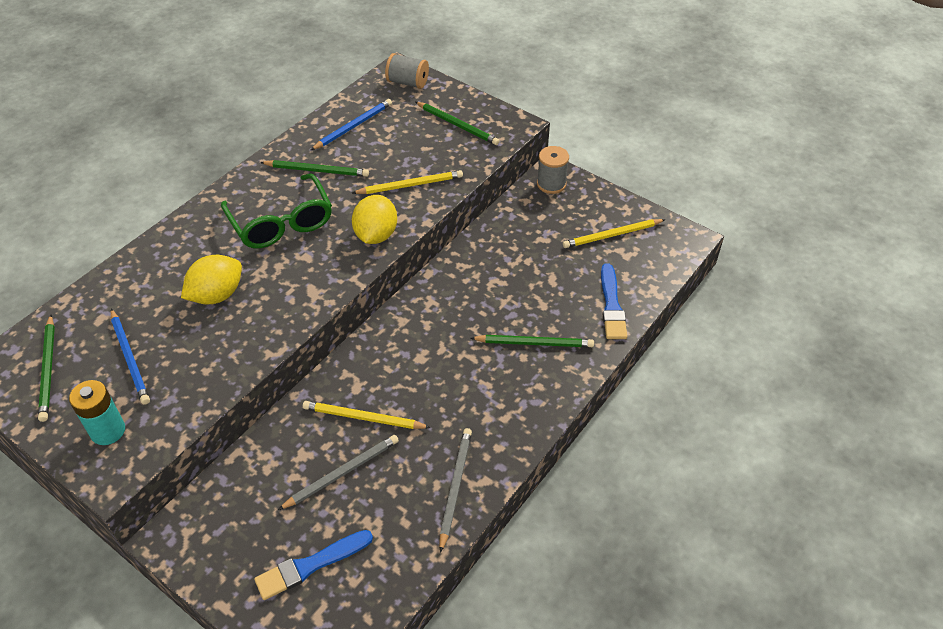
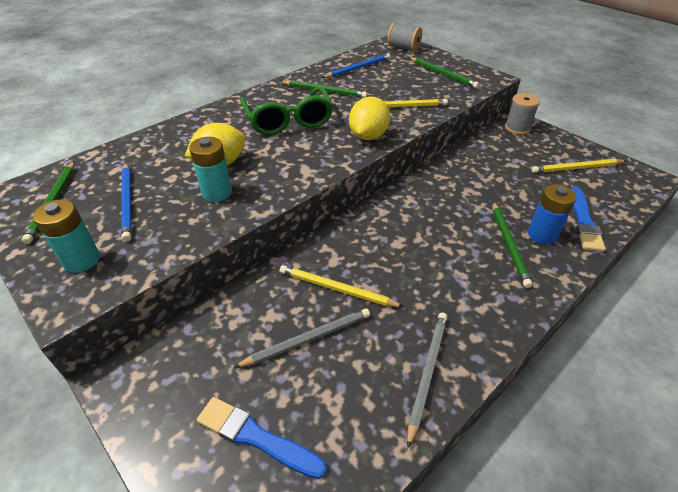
camera: 10 degrees right, 5 degrees down
blue brush [254,530,373,600] -> blue brush turned 45 degrees clockwise [197,397,327,479]
green pencil [471,335,594,347] -> green pencil turned 75 degrees clockwise [493,202,532,288]
none -> turquoise battery [189,137,232,202]
none -> blue battery [528,184,577,245]

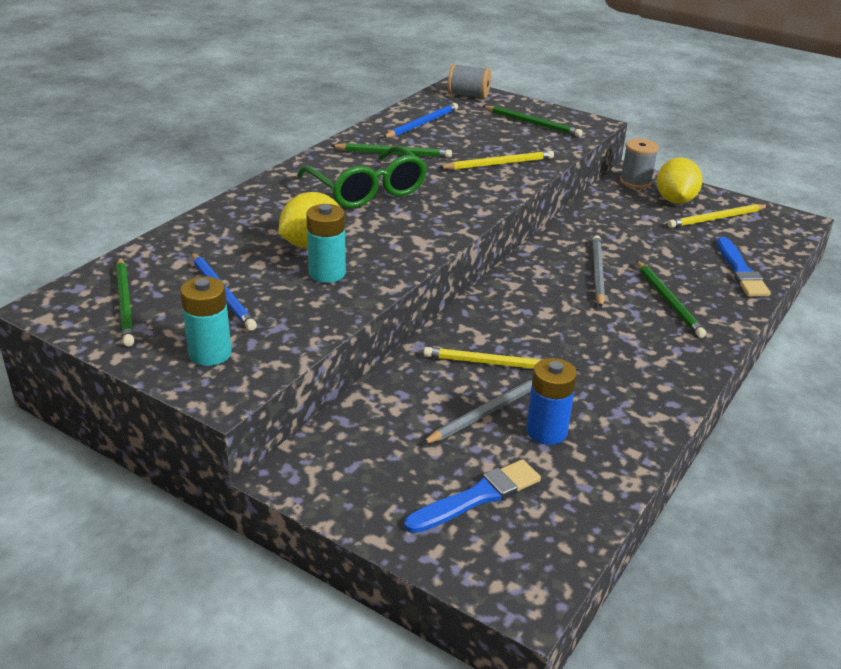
camera: 15 degrees left, 10 degrees down
blue brush [197,397,327,479] -> blue brush turned 135 degrees clockwise [404,459,541,533]
yellow lemon [349,97,390,140] -> yellow lemon moved to [657,158,703,204]
grey pencil [407,313,447,448] -> grey pencil moved to [592,235,605,308]
blue battery [528,184,577,245] -> blue battery moved to [526,358,577,445]

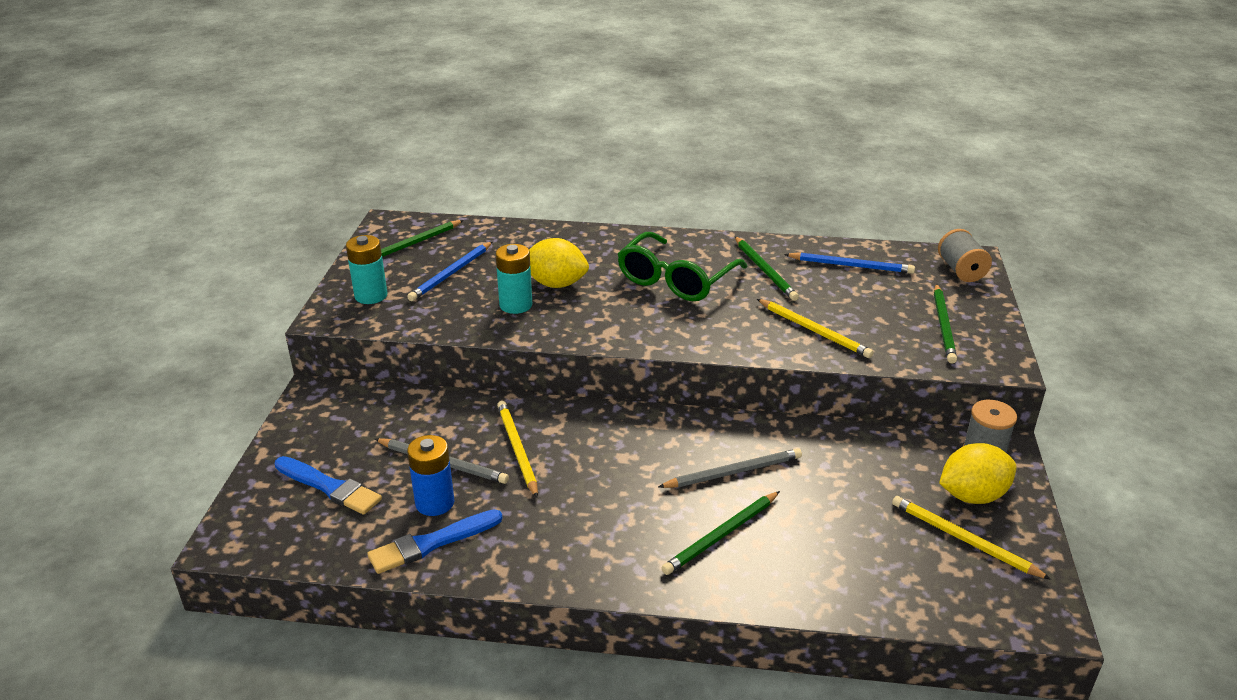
camera: 65 degrees right, 0 degrees up
blue brush [717,237,770,297] -> blue brush moved to [367,509,503,574]

